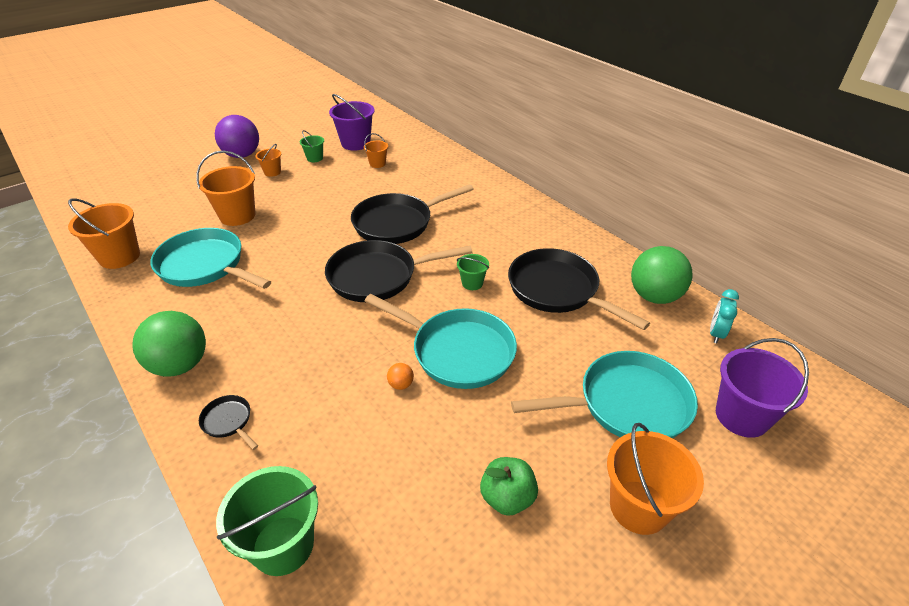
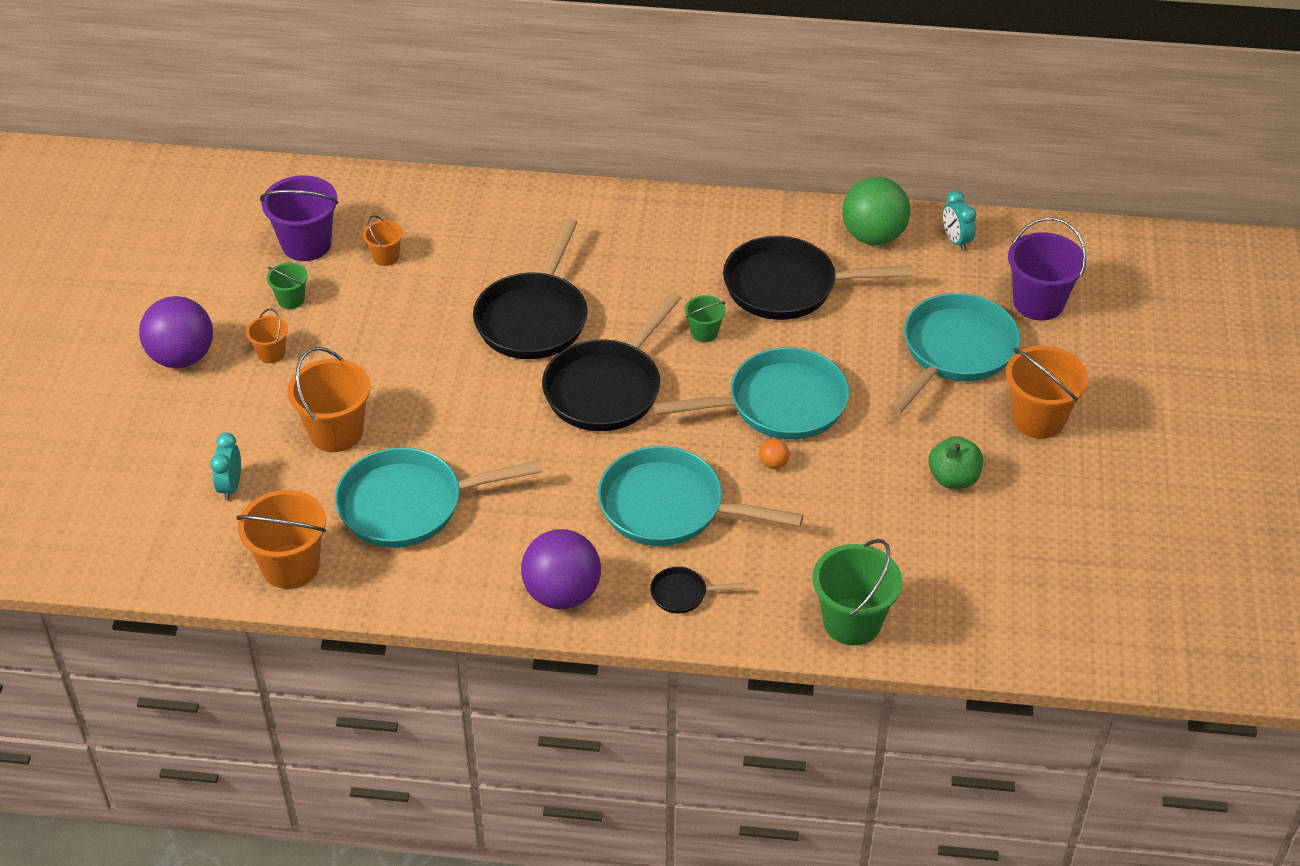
camera: 45 degrees left, 5 degrees up
green ball [132,311,206,377] -> purple ball [521,529,601,609]
none -> turquoise clock [210,433,241,501]
none -> turquoise pan [598,446,804,546]

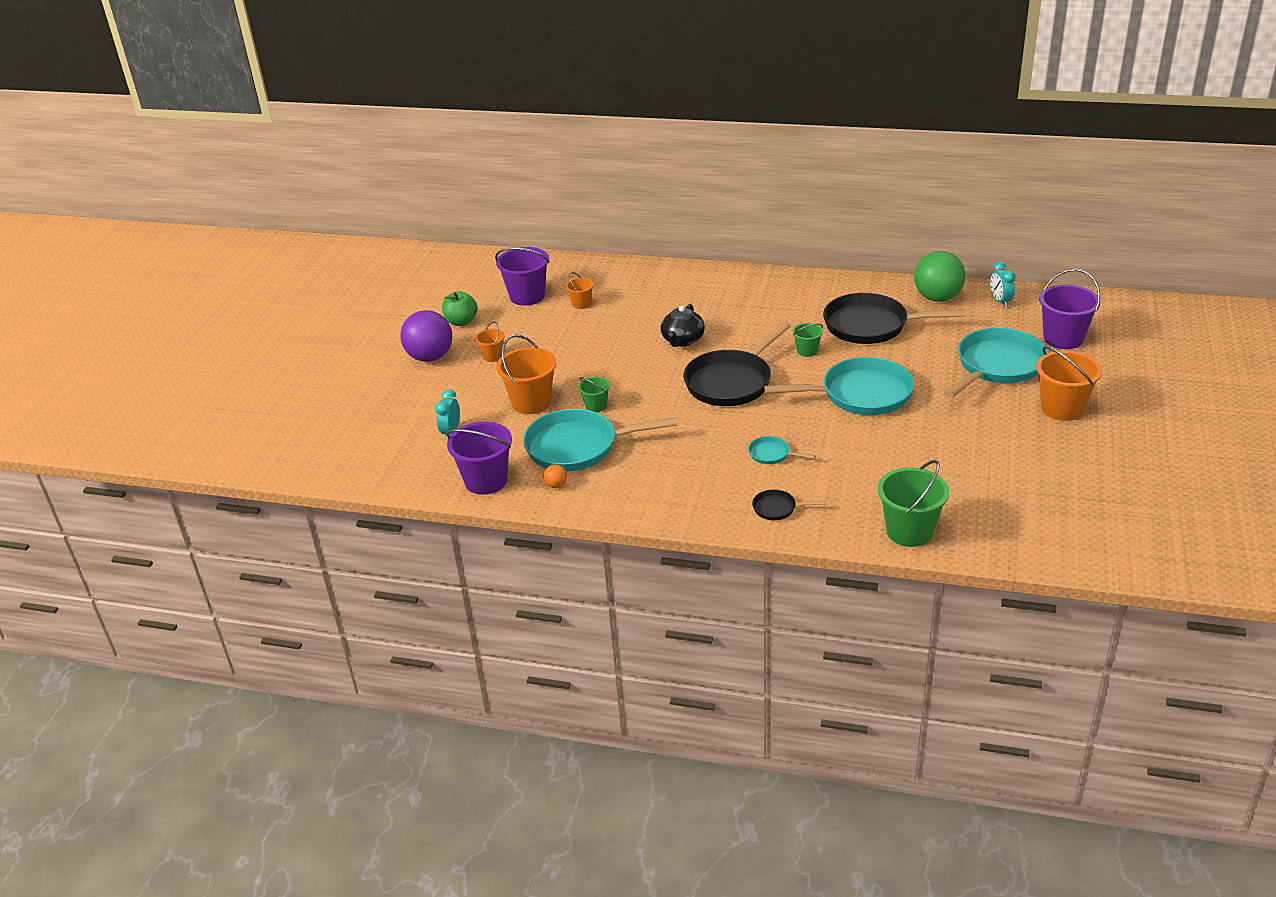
camera: 10 degrees right, 10 degrees down
orange bucket [236,490,326,589] -> purple bucket [446,422,512,495]
green bucket [267,263,308,309] -> green bucket moved to [578,377,610,412]
black pan [473,218,588,359] -> black teapot [661,304,705,347]
purple ball [521,529,601,609] -> none
turquoise pan [598,446,804,546] -> turquoise pan [748,436,816,464], size x0.44
orange ball [759,439,789,469] -> orange ball moved to [543,464,567,488]
green apple [929,436,983,489] -> green apple moved to [442,291,477,326]

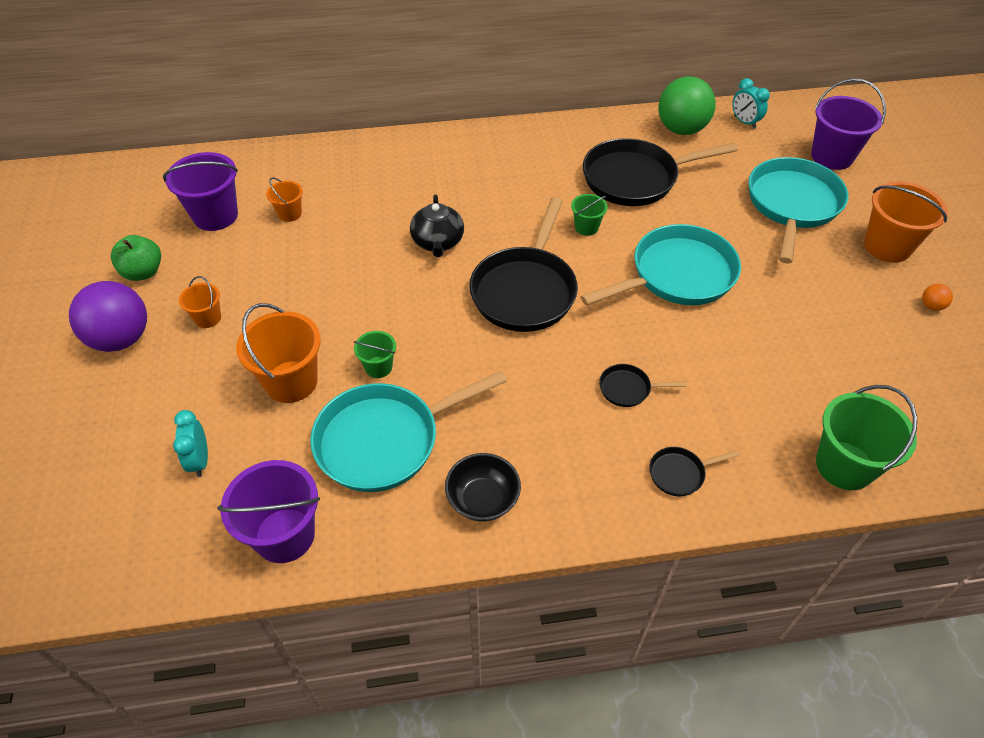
camera: 25 degrees left, 15 degrees up
orange ball [543,464,567,488] -> orange ball moved to [922,284,953,311]
turquoise pan [748,436,816,464] -> black pan [599,364,687,407]
none -> black bowl [445,453,521,522]

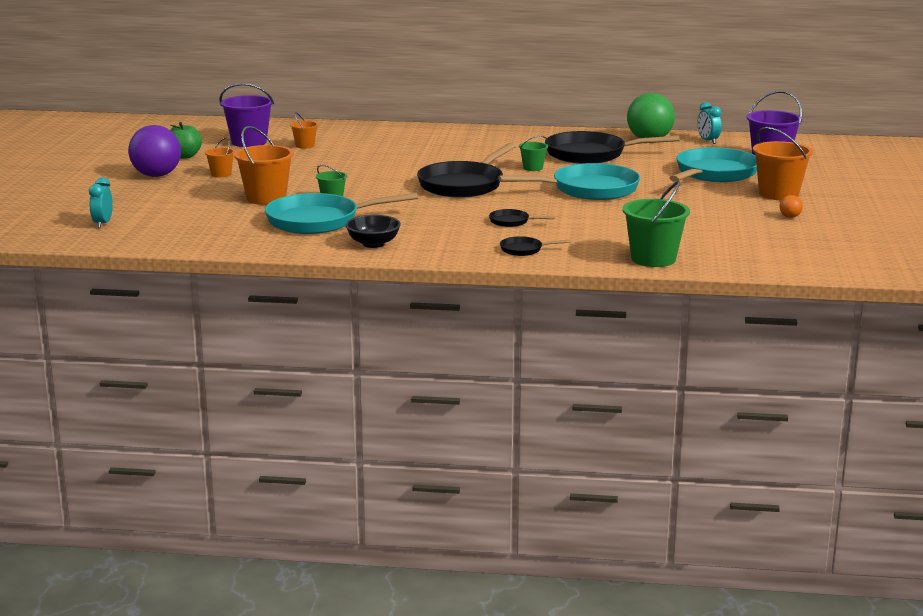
camera: 15 degrees right, 30 degrees down
turquoise clock [173,410,208,477] -> turquoise clock moved to [89,177,113,228]
purple bucket [217,460,320,563] -> none
black teapot [410,195,464,257] -> none

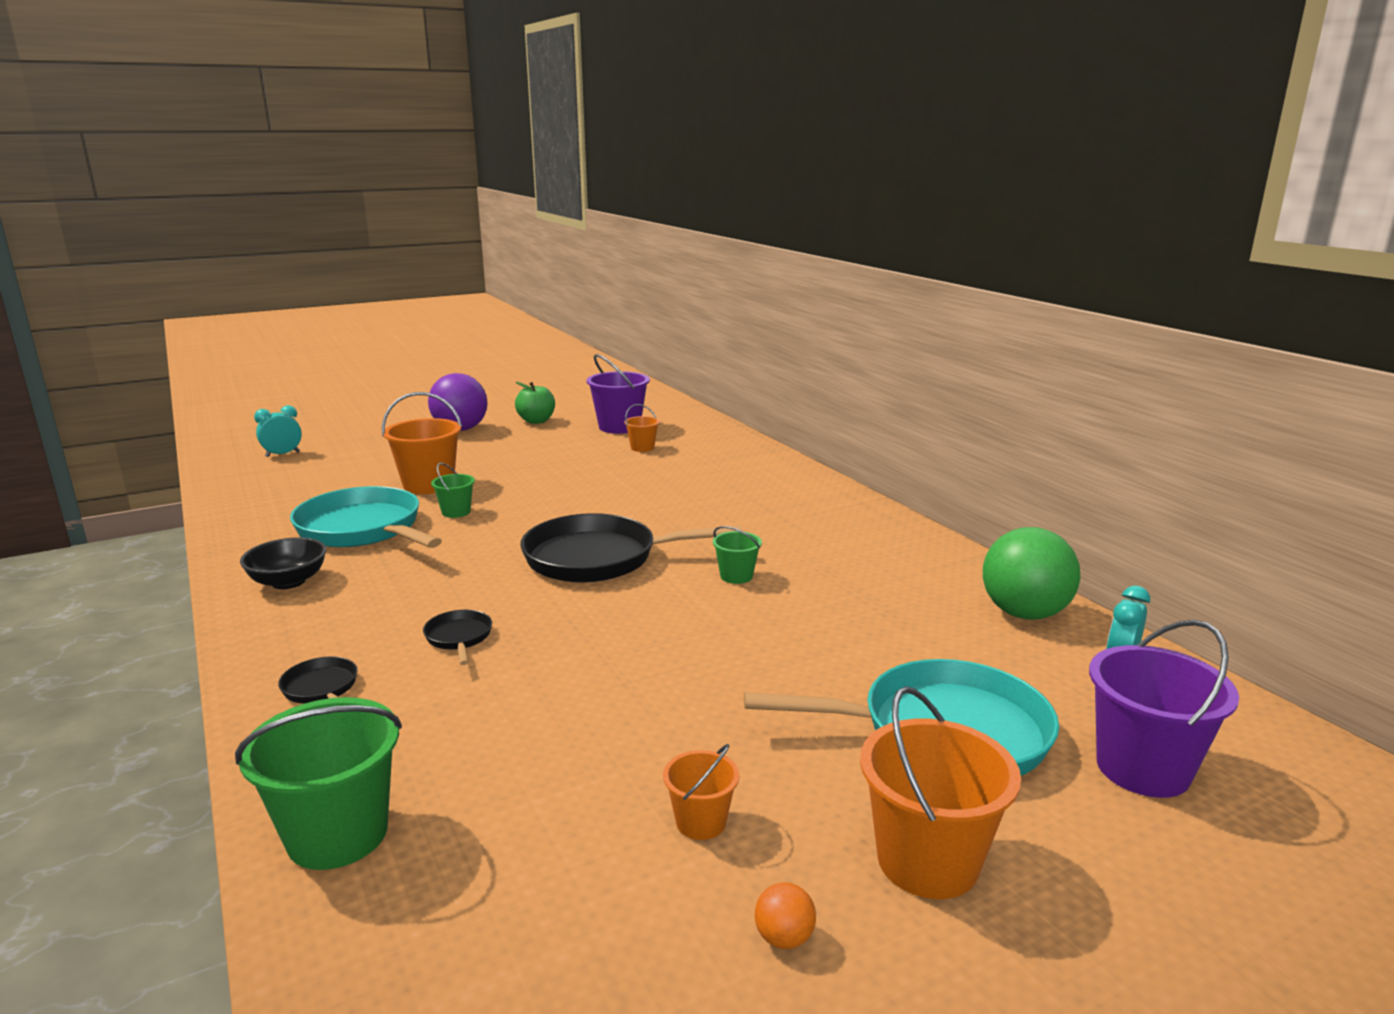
camera: 55 degrees right, 0 degrees up
orange bucket [205,138,235,177] -> orange bucket moved to [663,744,739,840]
turquoise pan [498,163,640,200] -> none
black pan [545,131,680,164] -> none

